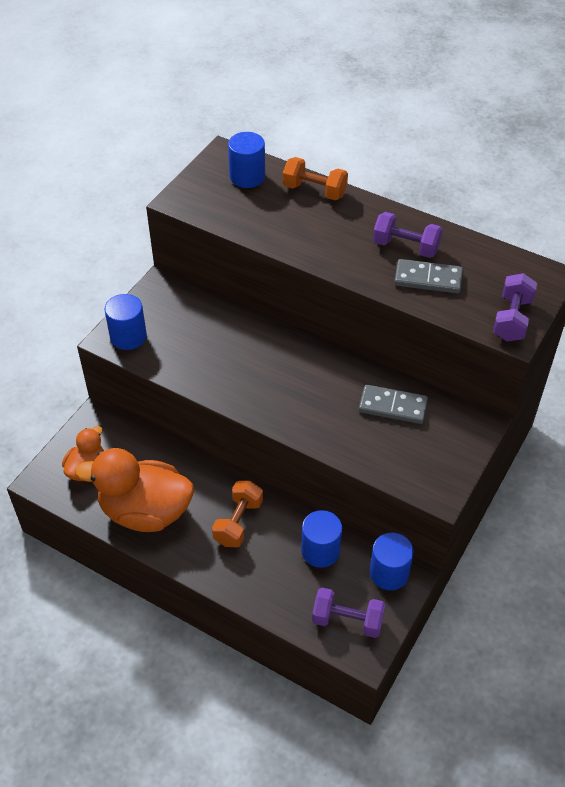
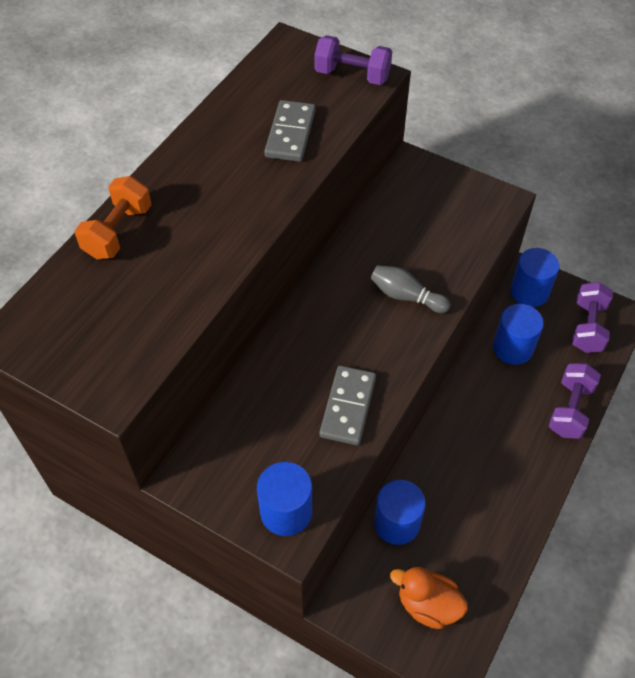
camera: 90 degrees left, 5 degrees up
orange duck [75,448,194,532] -> none
orange dumbbell [212,481,263,547] -> none
blue cylinder [228,132,265,188] -> blue cylinder moved to [374,480,426,545]
grey domino [359,384,428,424] -> grey domino moved to [320,366,376,445]
purple dumbbell [373,212,443,258] -> purple dumbbell moved to [549,363,601,439]
none -> grey bowling pin [371,265,450,313]

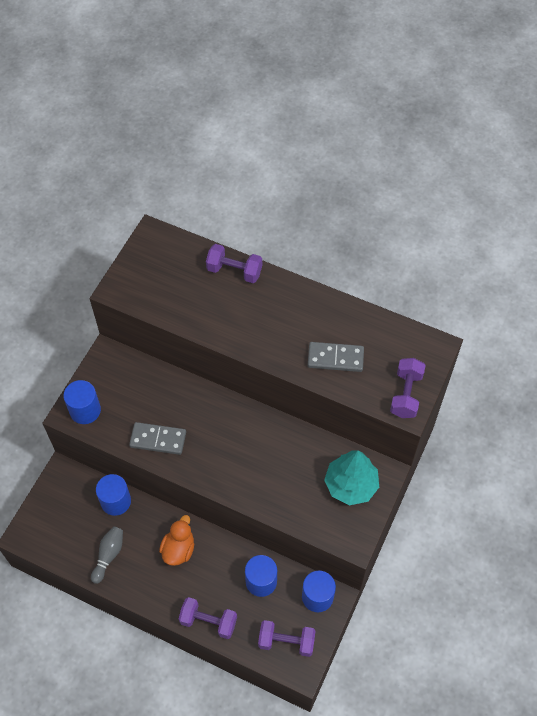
camera: 85 degrees right, 5 degrees up
orange dumbbell [75,176,152,259] -> purple dumbbell [206,244,262,283]
grey bowling pin [371,265,450,313] -> grey bowling pin moved to [91,526,123,584]
orange duck [390,567,468,629] -> orange duck moved to [159,515,194,566]
none -> turquoise tree [324,450,379,505]

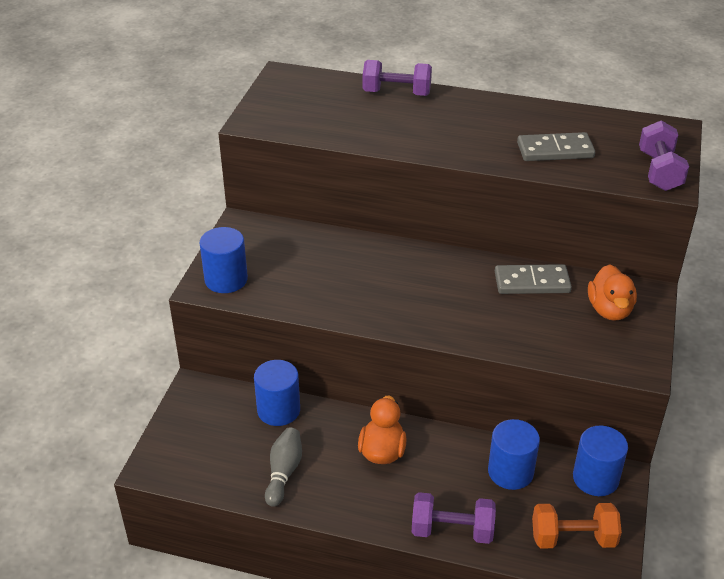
camera: 10 degrees left, 20 degrees down
grey domino [129,422,186,455] -> grey domino moved to [495,264,572,294]
purple dumbbell [258,620,316,657] -> orange dumbbell [532,503,622,548]
turquoise tree [324,450,379,505] -> orange duck [588,264,637,321]

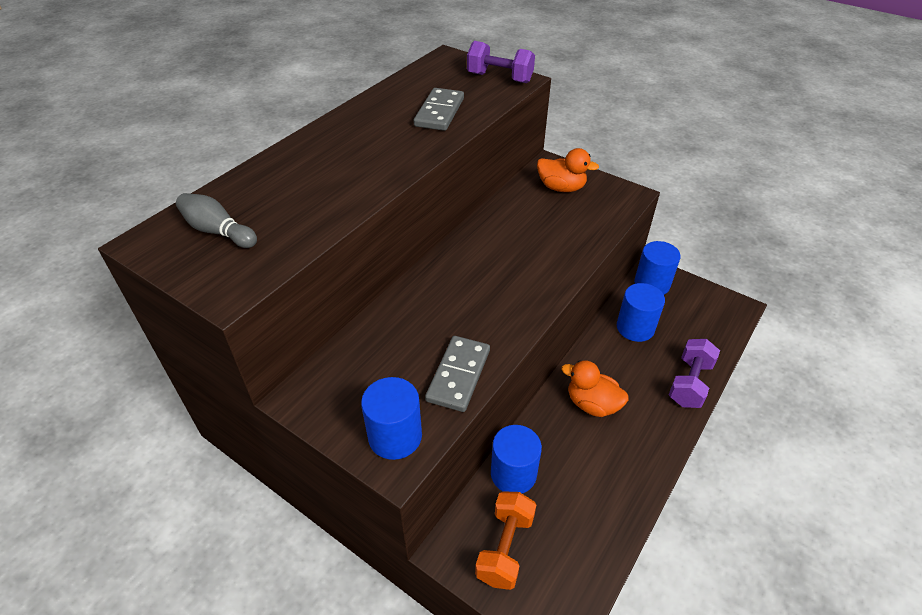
camera: 70 degrees left, 5 degrees up
grey bowling pin [265,428,302,507] -> grey bowling pin moved to [176,193,257,248]
purple dumbbell [363,60,432,96] -> none
grey domino [495,264,572,294] -> grey domino moved to [425,336,490,412]
orange dumbbell [532,503,622,548] -> orange dumbbell moved to [475,491,536,590]

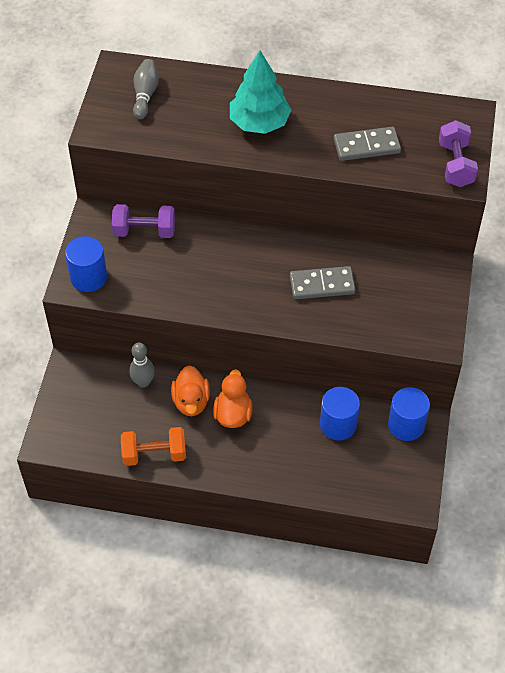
camera: 65 degrees right, 10 degrees up
grey domino [425,336,490,412] -> grey domino moved to [290,266,355,299]
orange dumbbell [475,491,536,590] -> orange dumbbell moved to [121,427,186,466]
blue cylinder [491,425,542,493] -> grey bowling pin [129,342,155,388]
orange duck [537,148,599,192] -> orange duck moved to [171,365,210,416]
purple dumbbell [669,339,720,408] -> purple dumbbell moved to [112,204,175,238]
none -> turquoise tree [230,51,292,134]

